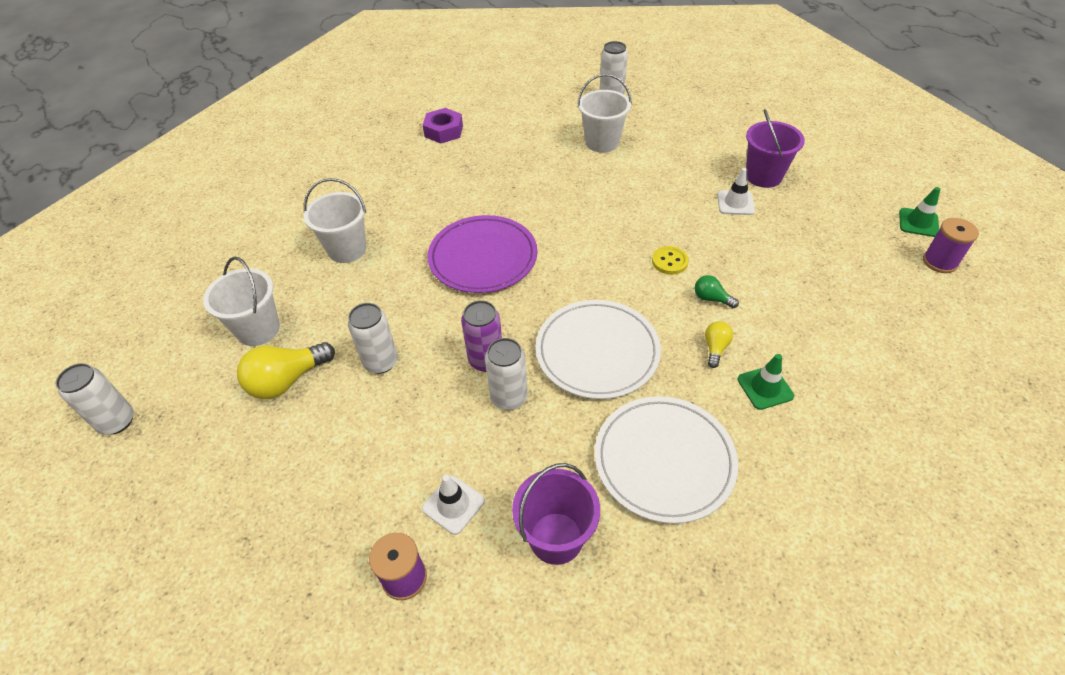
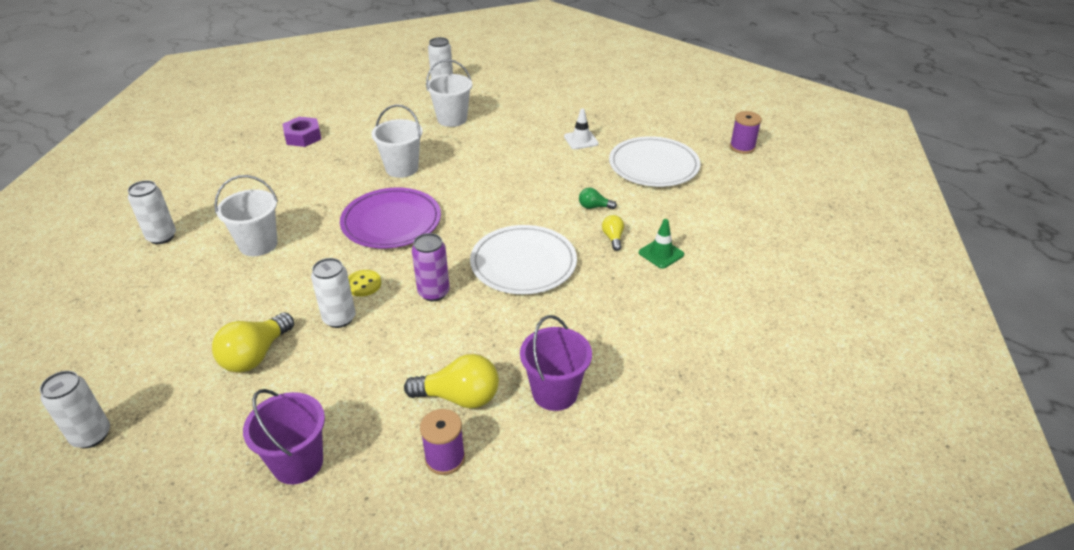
camera: 25 degrees left, 10 degrees down
white bucket [203,257,280,346] -> white bucket moved to [371,104,423,178]
white traffic cone [422,475,485,535] -> yellow light bulb [404,354,499,409]
white can [485,338,528,410] -> white can moved to [128,180,176,244]
white plate [595,396,738,524] -> white plate moved to [609,136,700,187]
yellow button [652,246,689,275] -> yellow button moved to [348,270,381,297]
purple bucket [746,109,805,188] -> purple bucket moved to [243,389,325,485]
green traffic cone [899,187,940,237] -> none

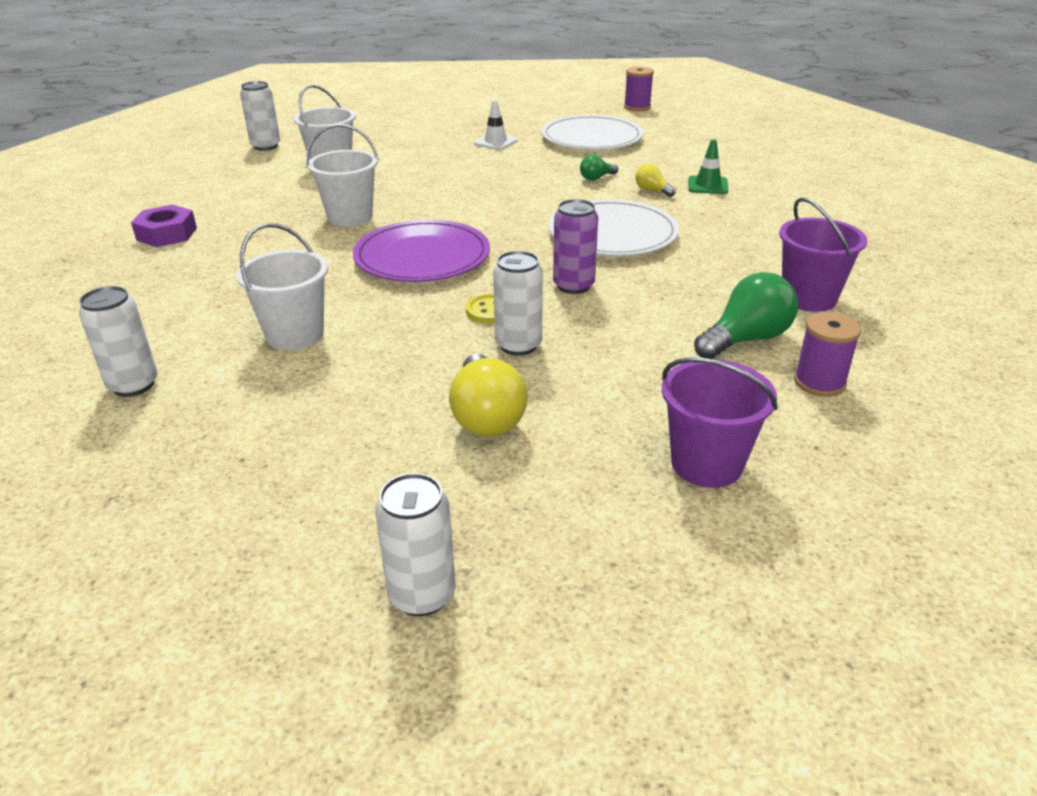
camera: 40 degrees left, 5 degrees down
yellow light bulb [404,354,499,409] -> green light bulb [694,272,798,359]

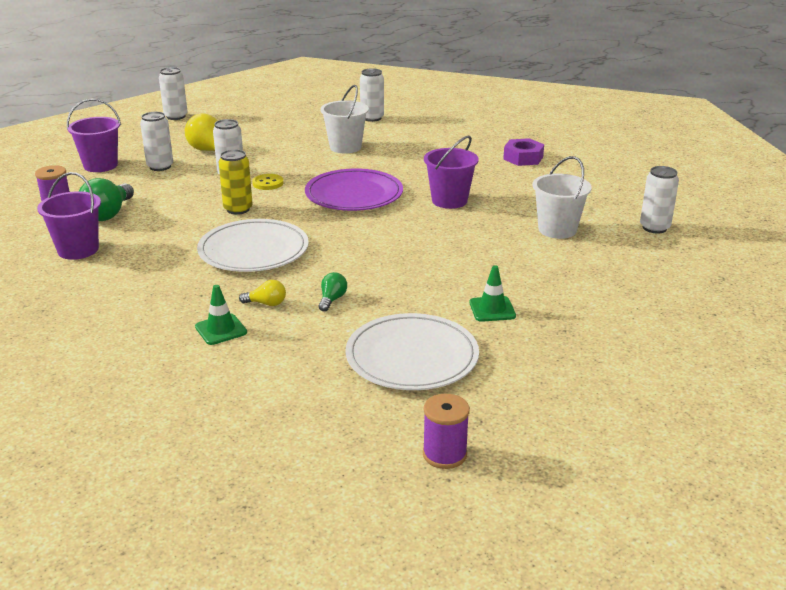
camera: 140 degrees right, 5 degrees down
white bucket [306,124,379,227] -> purple bucket [424,136,479,209]
white traffic cone [474,100,517,150] -> green traffic cone [469,265,516,322]
purple can [553,199,598,294] -> yellow can [219,149,253,215]
none -> white can [140,112,173,171]

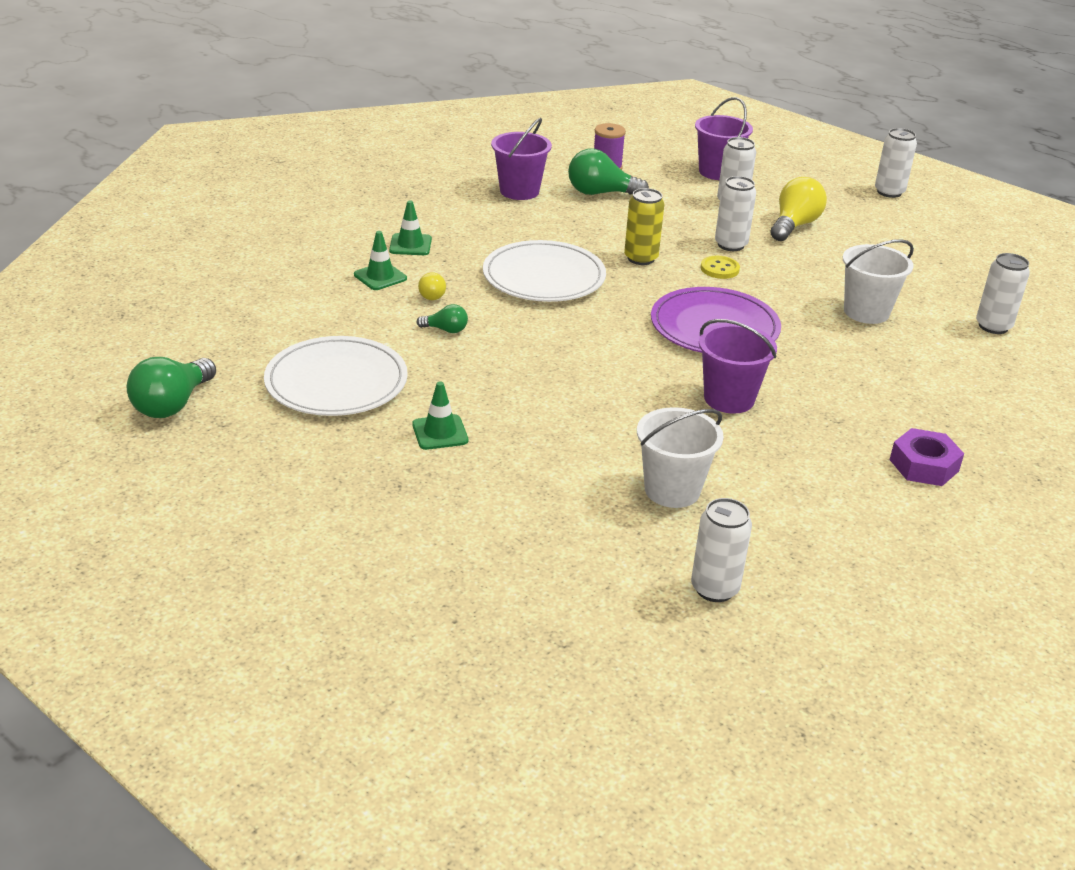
camera: 80 degrees right, 5 degrees up
purple spool [423,394,470,469] -> green light bulb [127,357,216,418]
none -> green traffic cone [389,200,432,255]

